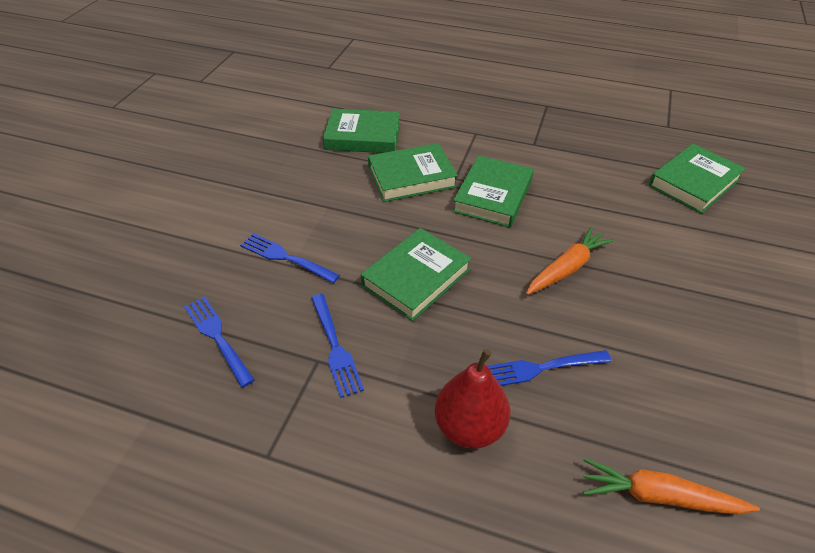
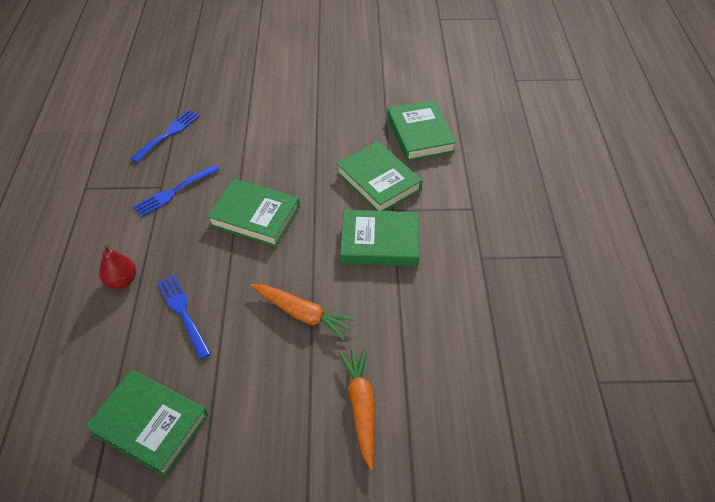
camera: 70 degrees right, 5 degrees up
blue fork [240,233,340,283] -> none
red pear [435,349,511,449] -> red pear [99,245,136,289], size x0.66
orange carrot [583,458,760,515] -> orange carrot moved to [338,348,375,470]
green book [649,144,746,214] -> green book moved to [85,369,208,477]

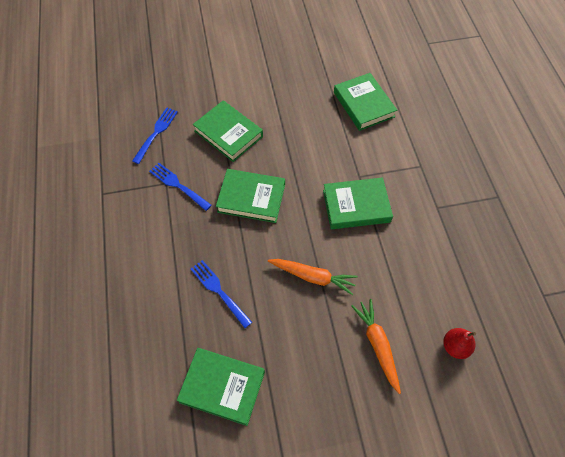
camera: 10 degrees left, 10 degrees up
red pear [99,245,136,289] -> red pear moved to [443,328,476,359]
blue fork [133,164,219,217] -> blue fork turned 90 degrees clockwise [149,163,212,211]
green book [336,141,422,211] -> green book moved to [193,100,263,162]

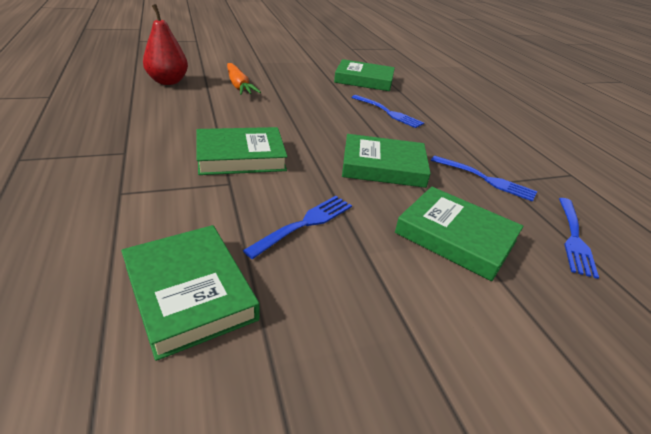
camera: 170 degrees right, 25 degrees down
orange carrot [268,259,358,295] -> none
red pear [443,328,476,359] -> red pear [143,4,188,85], size x1.52
none -> blue fork [243,196,352,259]

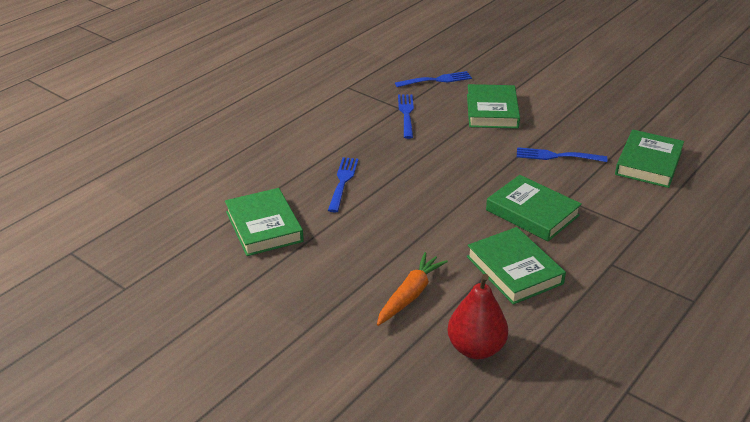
camera: 120 degrees left, 0 degrees up
green book [342,134,431,188] -> green book moved to [467,227,566,305]

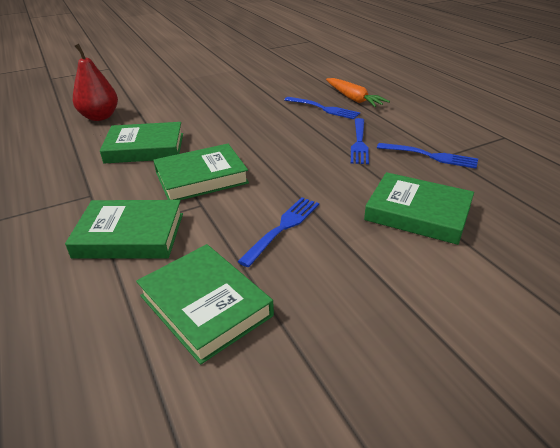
camera: 115 degrees right, 0 degrees up
green book [225,188,304,256] -> green book moved to [65,200,183,259]
orange carrot [377,252,448,326] -> orange carrot moved to [326,78,390,107]
blue fork [395,71,472,87] -> blue fork moved to [351,118,369,164]

